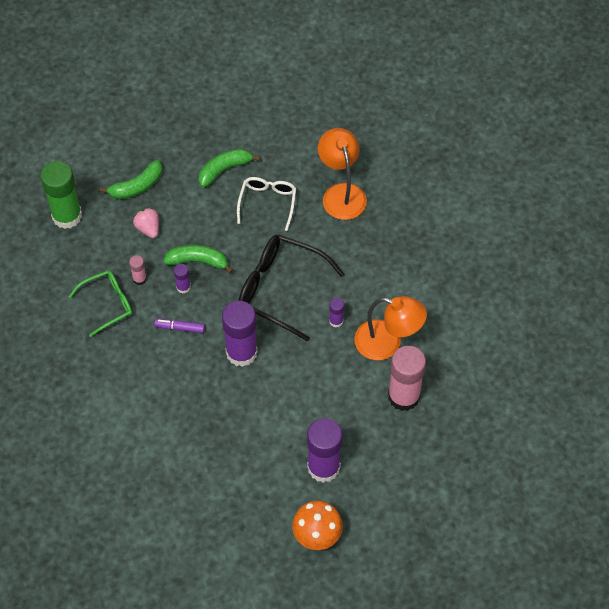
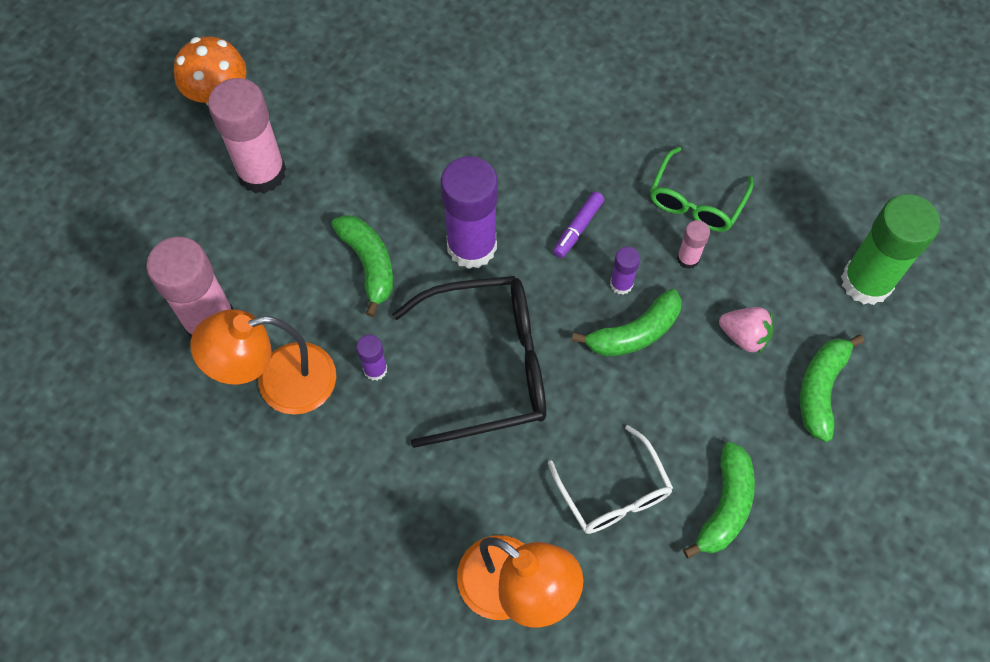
camera: 145 degrees right, 5 degrees up
purple marker [154,319,205,333] -> purple marker turned 150 degrees clockwise [553,191,604,258]
purple glue stick [307,418,342,483] -> pink glue stick [208,78,286,194]
none -> green banana [331,215,393,317]

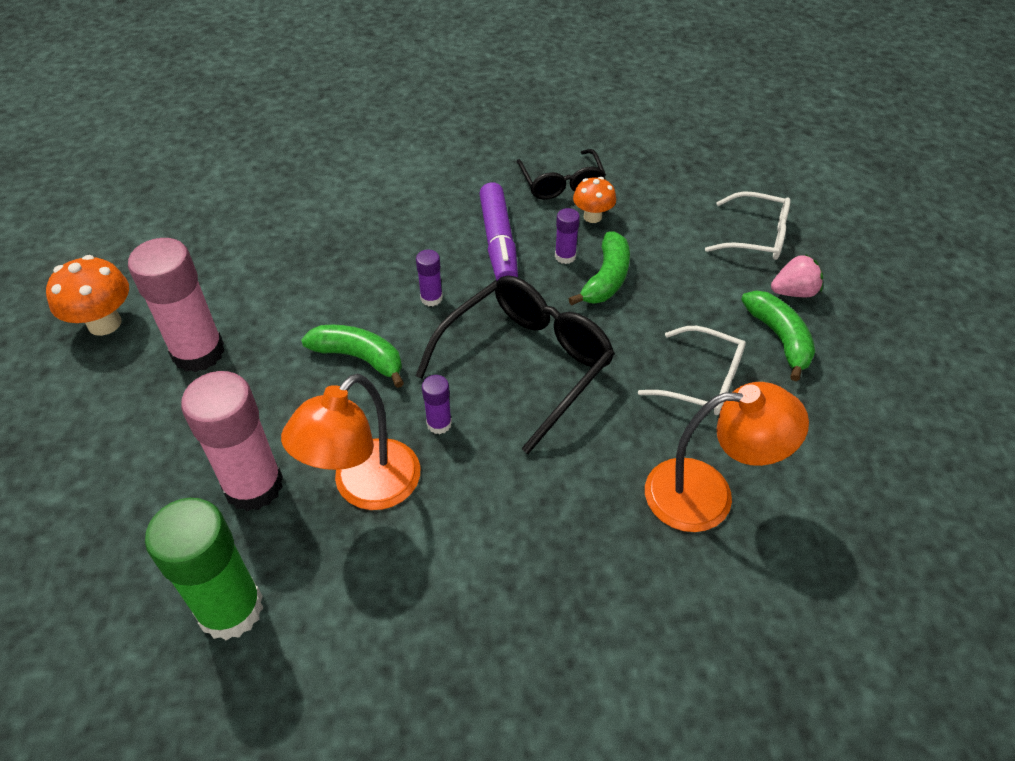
camera: 40 degrees left, 15 degrees down
purple glue stick [441,156,498,269] -> purple glue stick [416,250,443,306], size x0.46
purple marker [553,191,604,258] -> purple marker [479,182,518,280], size x1.79
green glasses [650,147,753,232] -> black glasses [517,149,606,200]
pink glue stick [677,220,710,269] -> orange mushroom [573,177,616,223]
pink strawberry [719,307,773,354] -> pink strawberry moved to [771,254,823,297]
green banana [800,335,864,442] -> white glasses [705,191,790,260]
green glue stick [841,194,940,305] -> green glue stick moved to [145,498,263,640]

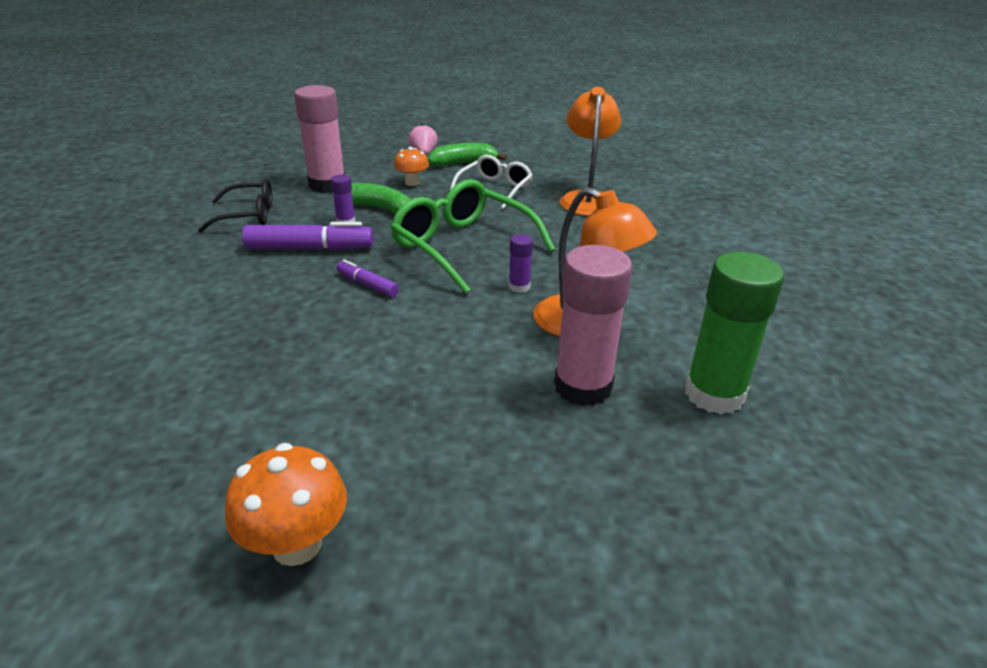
camera: 85 degrees left, 15 degrees down
pink glue stick [128,238,225,372] -> pink glue stick moved to [294,85,345,193]
green banana [301,325,404,388] -> none
purple glue stick [416,250,443,306] -> purple marker [337,260,399,297]
black glasses [416,275,615,454] -> green glasses [390,179,555,294]
orange mushroom [573,177,616,223] -> orange mushroom moved to [394,147,429,186]
white glasses [705,191,790,260] -> none

